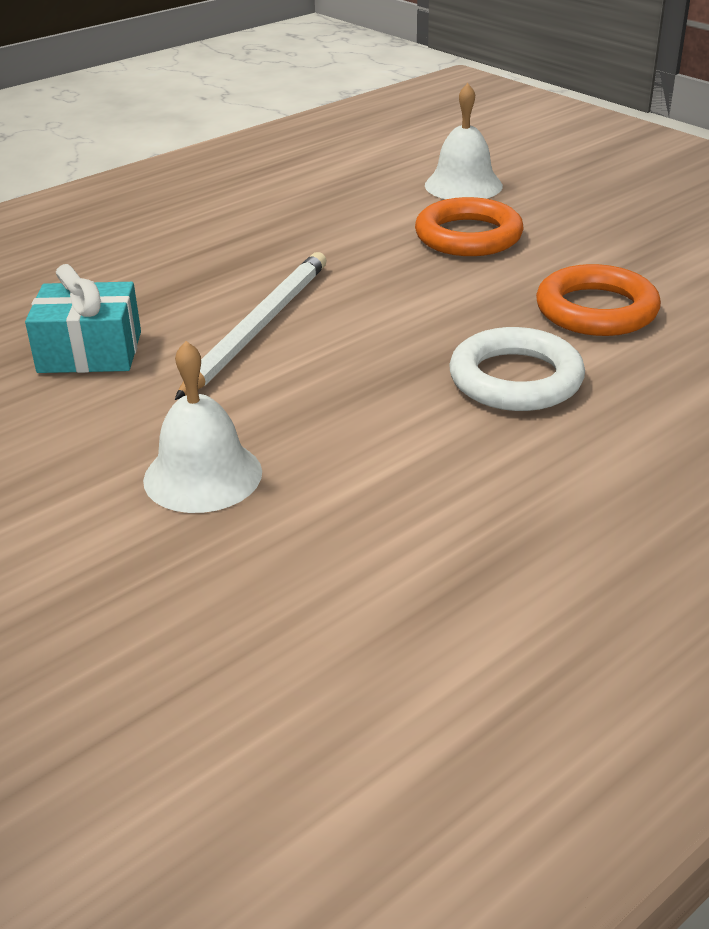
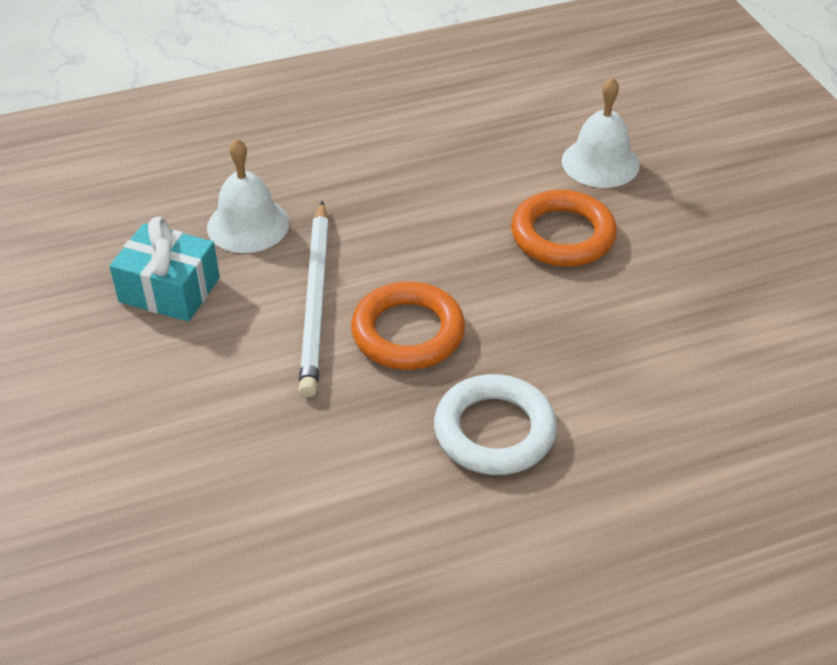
camera: 20 degrees right, 10 degrees up
white bell [143,341,262,513] -> white bell moved to [207,138,289,253]
white pencil [175,252,327,400] -> white pencil turned 135 degrees clockwise [299,201,329,397]
orange ring [536,264,661,336] -> orange ring moved to [351,282,465,370]

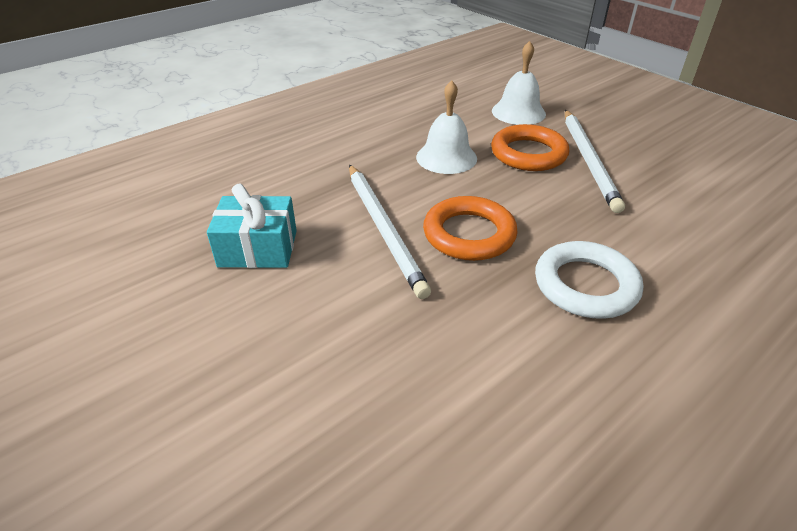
camera: 20 degrees left, 5 degrees down
white bell [207,138,289,253] -> white bell moved to [416,80,477,174]
none -> white pencil [565,110,625,213]

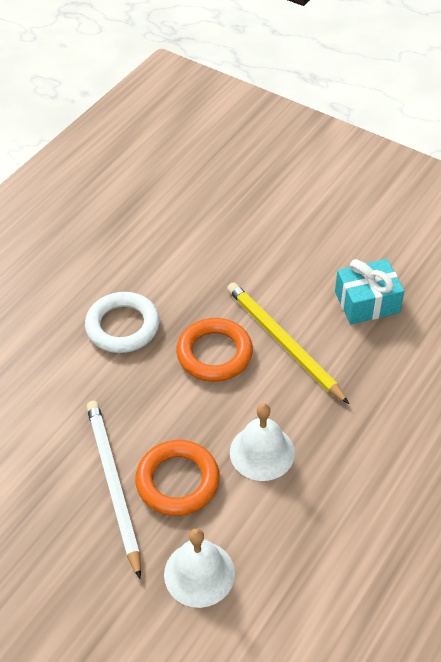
camera: 165 degrees right, 10 degrees up
white pencil [349,165,431,299] -> yellow pencil [227,282,349,404]

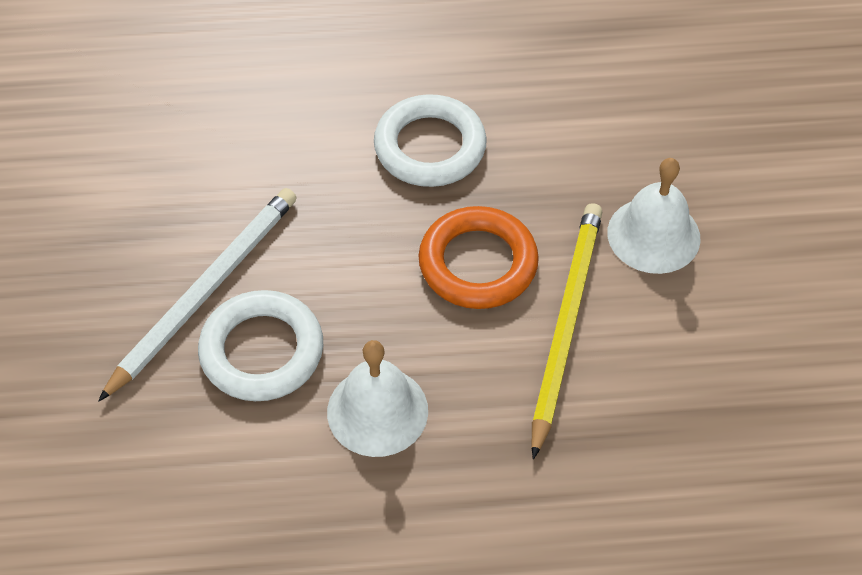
camera: 50 degrees right, 5 degrees up
orange ring [135,440,220,516] -> white ring [198,290,323,401]
white bell [164,528,235,608] -> white bell moved to [607,158,701,274]
turquoise gift [335,259,404,324] -> none

